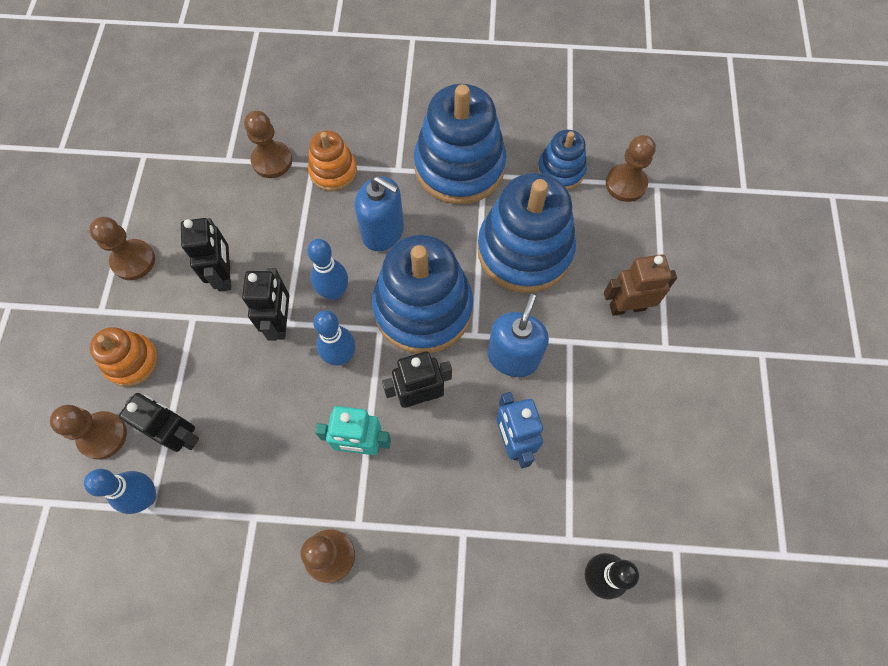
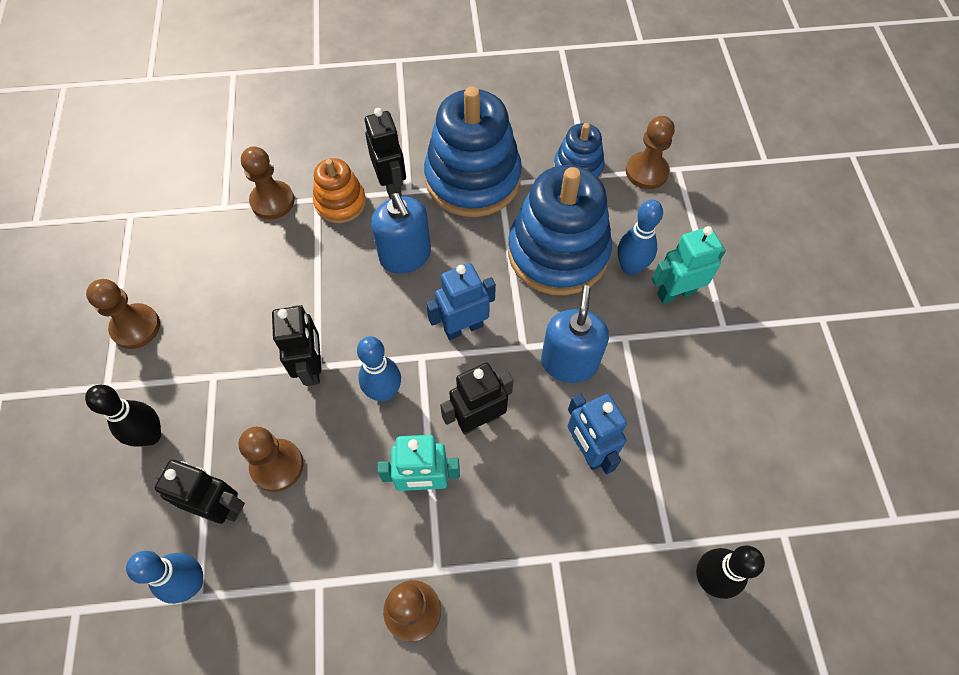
camera: 10 degrees left, 5 degrees down
brown pawn [50,405,127,460] -> brown pawn moved to [239,427,303,492]
orange stacking toy [90,327,158,387] -> black bowling pin [85,385,161,447]
black robot [181,218,231,292] -> black robot moved to [365,108,406,199]
blue bowling pin [307,239,348,300] -> blue bowling pin moved to [618,200,663,275]
blue soap dispenser [355,176,404,251] -> blue soap dispenser turned 45 degrees clockwise [371,193,431,274]
blue stacking toy [372,235,473,354] -> blue robot [426,263,496,340]
brown robot [604,254,677,316] -> turquoise robot [652,226,726,304]

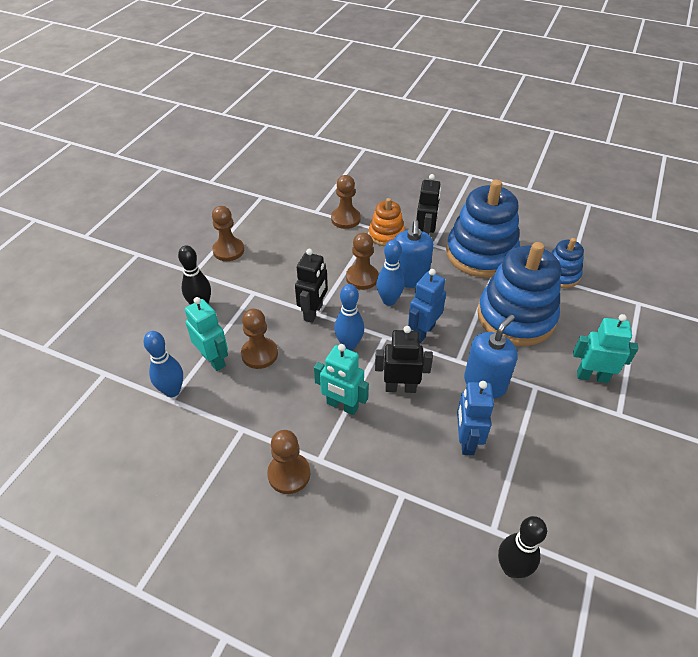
camera: 30 degrees right, 15 degrees down
black robot [155,460,245,524] -> turquoise robot [185,297,228,371]
blue robot [426,263,496,340] -> blue robot turned 60 degrees counterclockwise [408,269,446,343]
blue bowling pin [618,200,663,275] -> blue bowling pin moved to [376,240,405,306]
brown pawn [626,116,675,189] -> brown pawn moved to [346,233,379,290]

